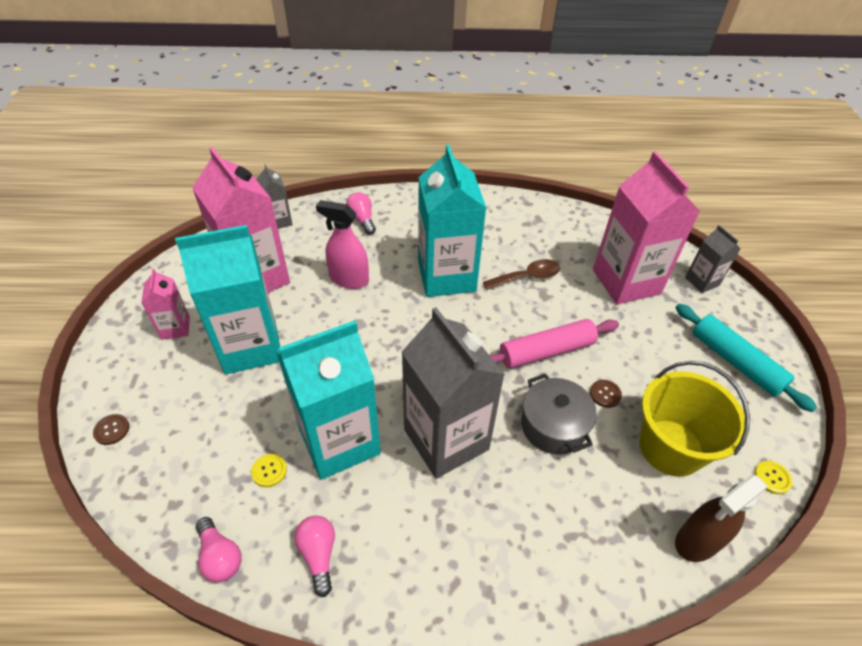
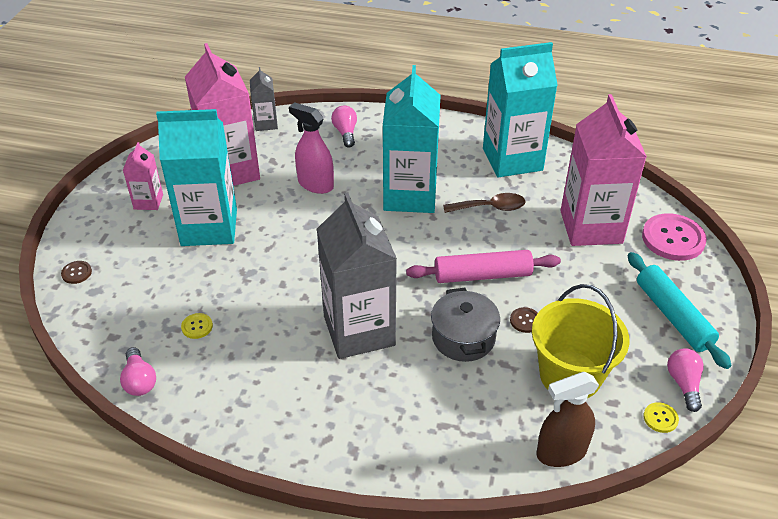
camera: 15 degrees right, 5 degrees down
turquoise carton [276,320,381,480] -> turquoise carton moved to [483,42,558,177]
pink light bulb [294,515,335,597] -> pink light bulb moved to [667,348,704,412]
grey carton [685,225,740,293] -> pink button [642,213,707,261]

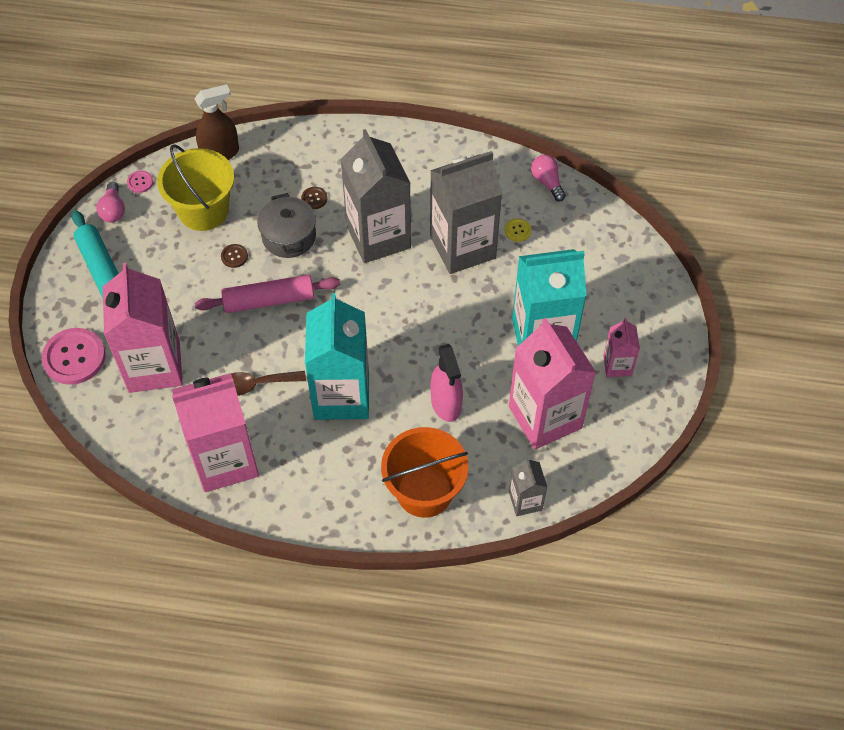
camera: 175 degrees right, 15 degrees up
brown button [61,261,92,284] -> brown button moved to [301,187,328,209]
pink spray bottle [289,102,334,194] -> pink spray bottle turned 45 degrees clockwise [431,344,463,422]
pink light bulb [331,105,357,147] -> orange bucket [381,427,469,518]
turquoise carton [483,42,558,177] -> pink carton [172,373,259,492]
yellow button [644,402,679,433] -> pink button [127,171,153,193]
none -> grey carton [430,151,502,274]

